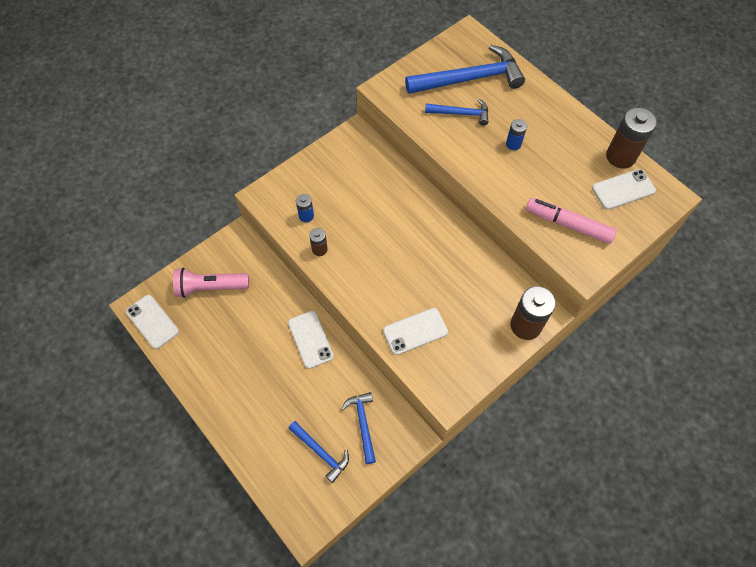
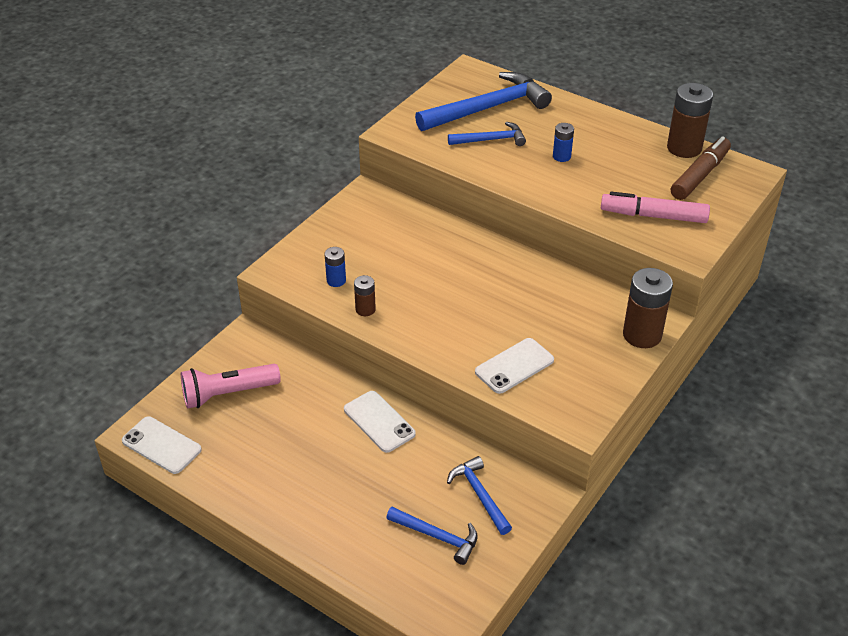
camera: 15 degrees left, 20 degrees down
white phone [592,169,656,210] -> brown marker [671,136,731,200]

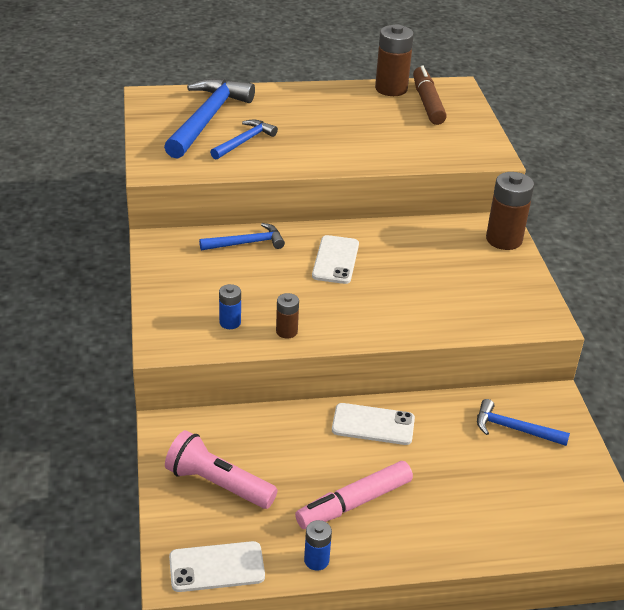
camera: 45 degrees left, 5 degrees down
pink flashlight [181,364,281,409] -> pink flashlight turned 90 degrees clockwise [165,430,278,509]
blue hammer [386,507,478,565] -> blue hammer moved to [199,223,285,250]
white phone [475,338,554,394] -> white phone moved to [312,235,359,284]
blue battery [553,123,574,162] -> blue battery moved to [304,520,332,571]
pink marker [601,192,710,223] -> pink marker moved to [295,461,413,529]

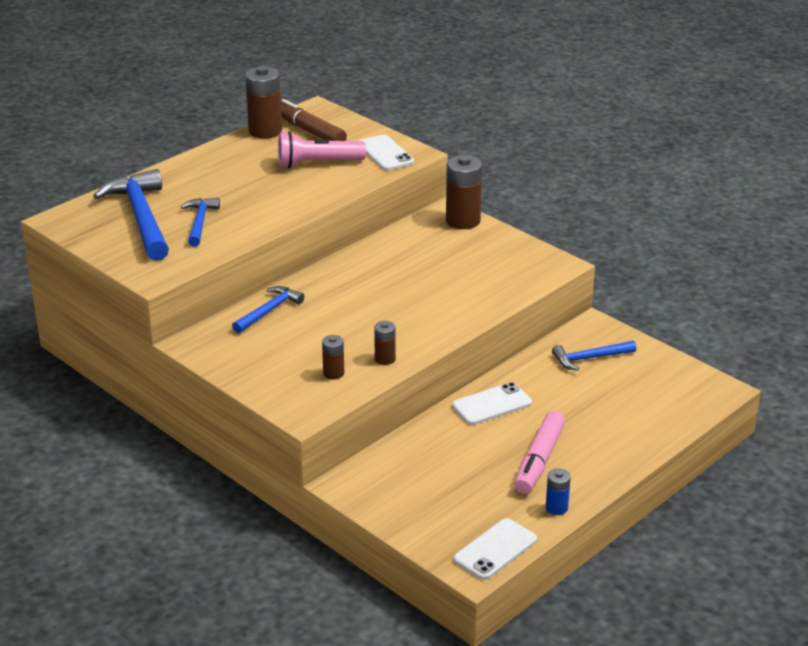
camera: 35 degrees left, 5 degrees down
pink flashlight [165,430,278,509] -> pink flashlight moved to [278,132,366,168]
blue battery [219,284,241,329] -> brown battery [322,335,344,380]
white phone [312,235,359,284] -> white phone moved to [359,134,414,170]

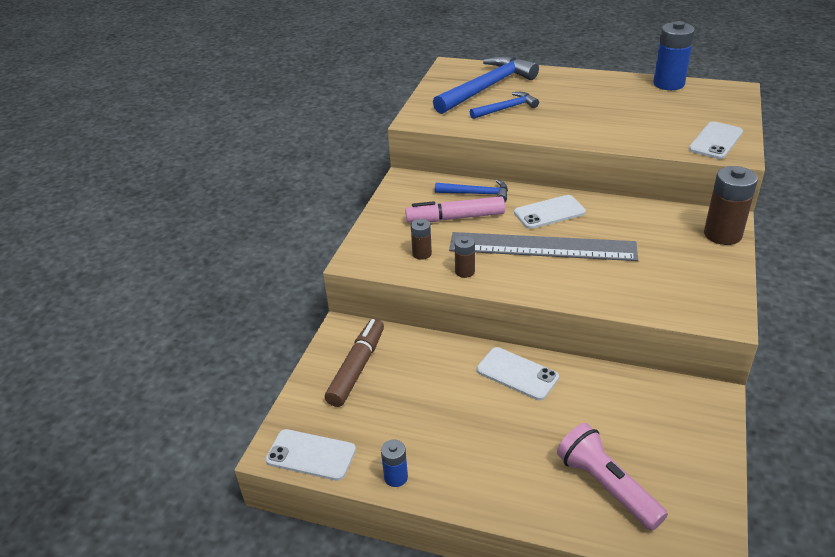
camera: 65 degrees right, 5 degrees up
brown battery [245,66,282,139] -> blue battery [653,21,695,90]
pink flashlight [278,132,366,168] -> pink flashlight moved to [557,423,668,531]
brown marker [281,99,347,141] -> brown marker moved to [325,318,384,407]
pink marker [514,411,565,494] -> pink marker moved to [405,196,505,223]
blue hammer [552,341,636,371] -> none
none -> grey ruler [449,232,638,261]
none -> white phone [514,195,586,229]

